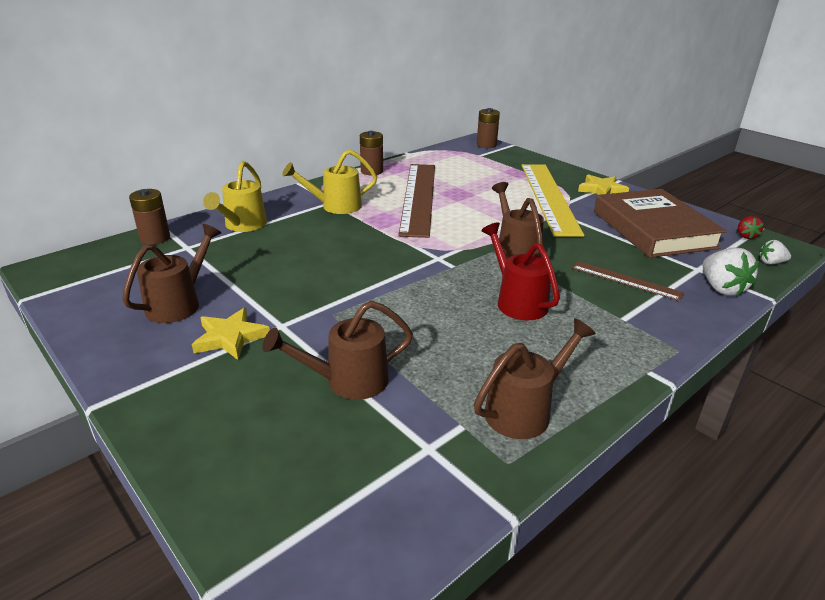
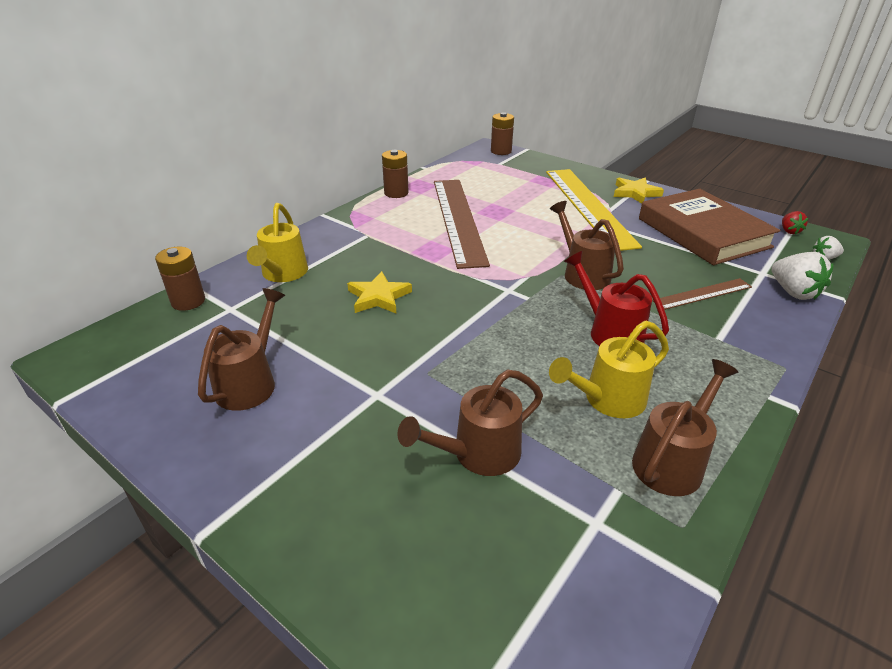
camera: 10 degrees left, 5 degrees up
yellow star [192,308,270,360] -> yellow star moved to [347,271,412,313]
yellow watering can [282,150,377,214] -> yellow watering can moved to [549,321,669,418]
brown ruler [572,261,684,301] -> brown ruler turned 45 degrees counterclockwise [652,278,752,310]

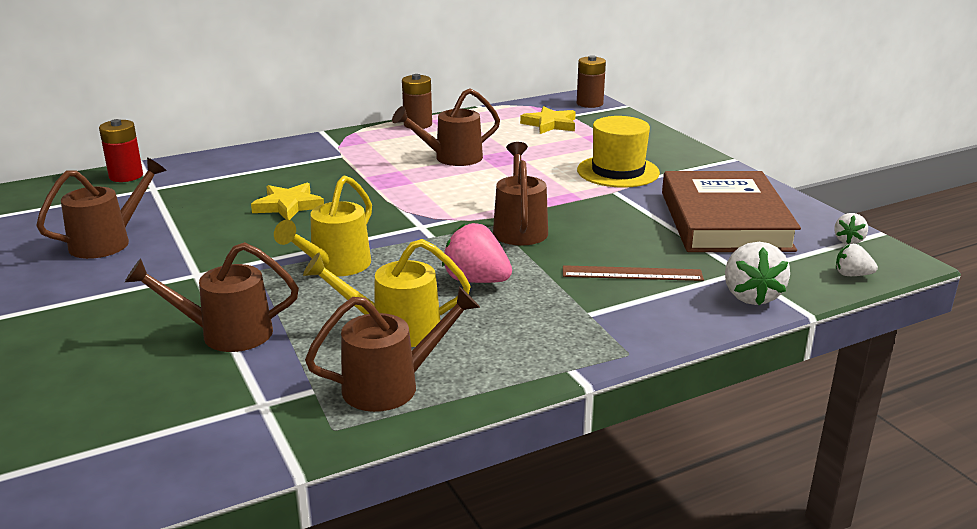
camera: 25 degrees right, 10 degrees down
brown battery [155,247,205,311] -> red battery [99,119,143,182]
yellow watering can [247,203,308,282] -> yellow watering can moved to [274,175,372,276]
brown ruler [434,180,490,269] -> brown watering can [392,88,500,166]
yellow ruler [546,169,642,251] -> yellow hat [577,116,660,188]
red watering can [564,251,669,346] -> pink strawberry [442,223,512,283]
yellow star [614,177,664,204] -> yellow star moved to [520,106,576,134]
red strawberry [782,211,808,234] -> white strawberry [834,213,868,244]

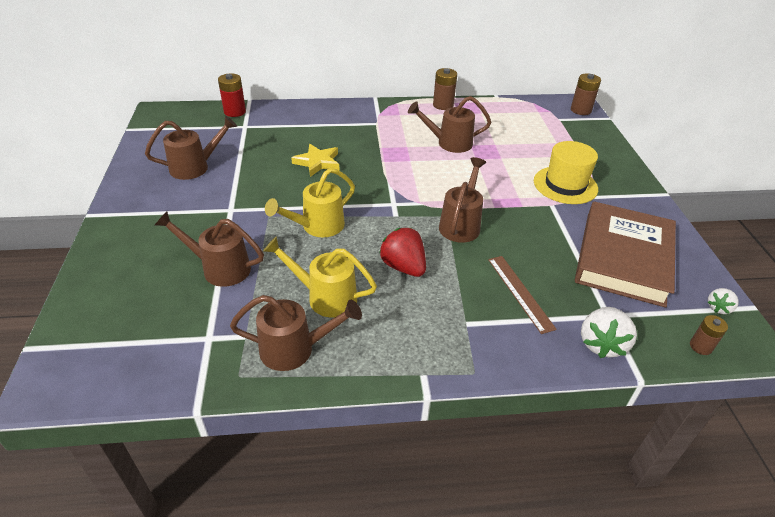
camera: 20 degrees right, 15 degrees up
pink strawberry [442,223,512,283] -> red strawberry [379,228,426,277]
yellow star [520,106,576,134] -> none
brown ruler [563,265,704,281] -> brown ruler turned 45 degrees clockwise [488,256,557,334]
white strawberry [836,244,878,276] -> brown battery [690,315,728,355]

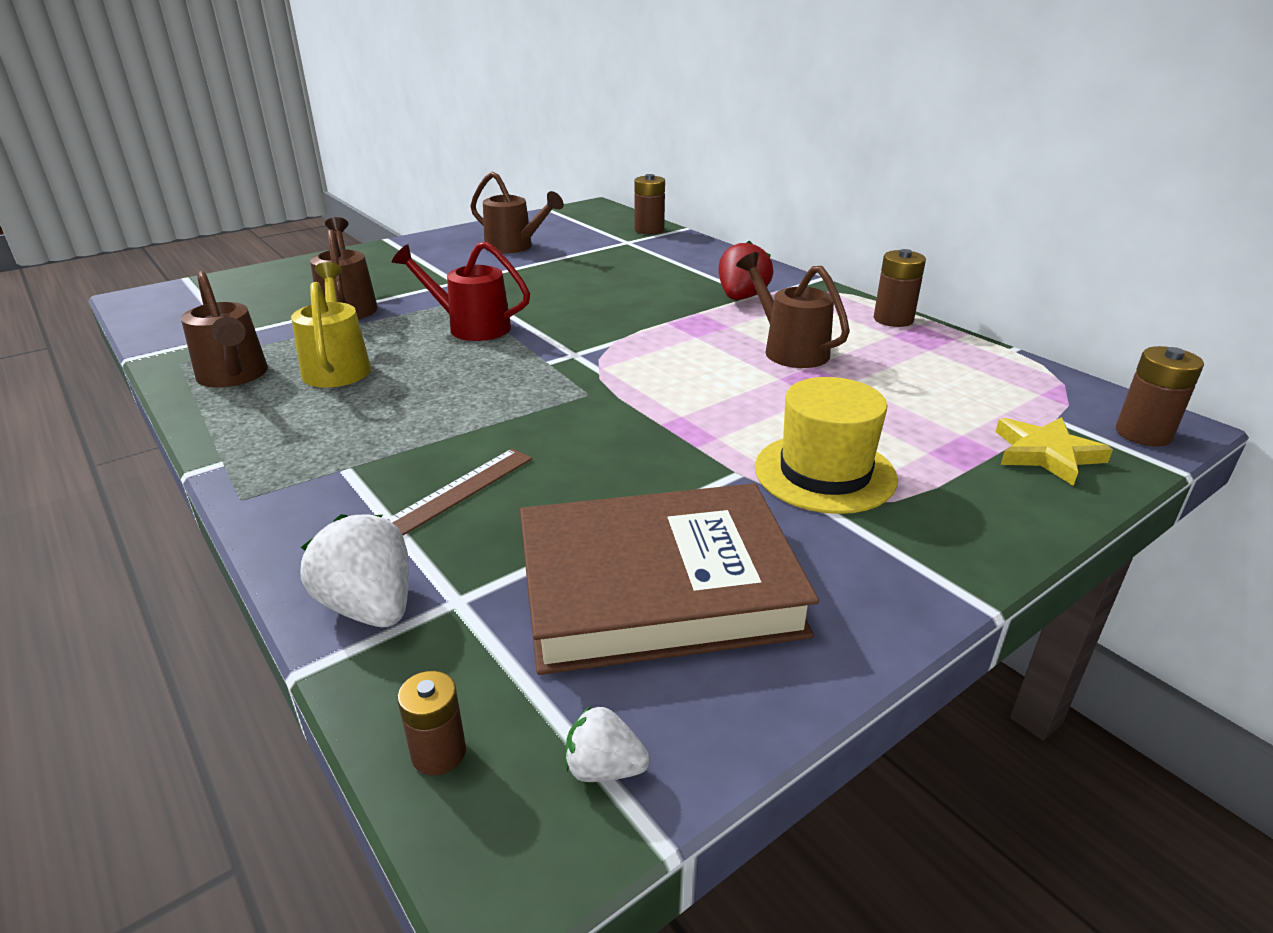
camera: 60 degrees right, 10 degrees down
red battery [218,73,246,117] -> brown battery [634,174,665,234]
yellow watering can [265,168,355,237] -> red watering can [392,241,530,341]
yellow star [291,144,339,177] -> yellow star moved to [995,417,1113,486]
red strawberry [379,228,426,277] -> red strawberry moved to [718,241,774,300]
brown watering can [439,157,486,243] -> none
white strawberry [581,307,637,358] -> white strawberry turned 60 degrees clockwise [300,514,409,627]

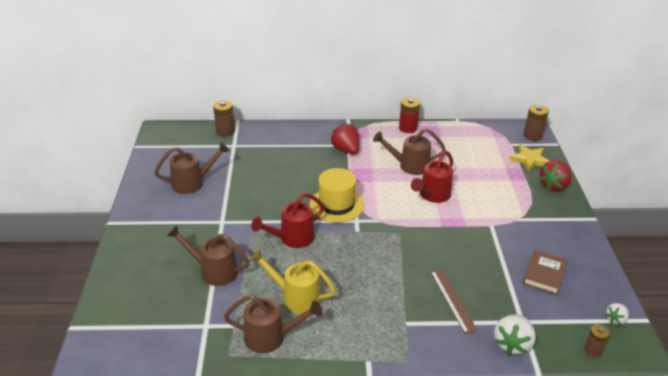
camera: 55 degrees left, 5 degrees up
white strawberry [300,514,409,627] -> white strawberry turned 60 degrees counterclockwise [494,314,536,355]
brown book [520,483,819,675] -> brown book [523,250,568,295], size x0.49
yellow hat [755,377,898,514] -> yellow hat moved to [310,168,364,223]
brown battery [874,249,926,327] -> red battery [399,97,420,133]
none -> red watering can [411,151,453,203]
none -> red strawberry [539,160,571,191]

